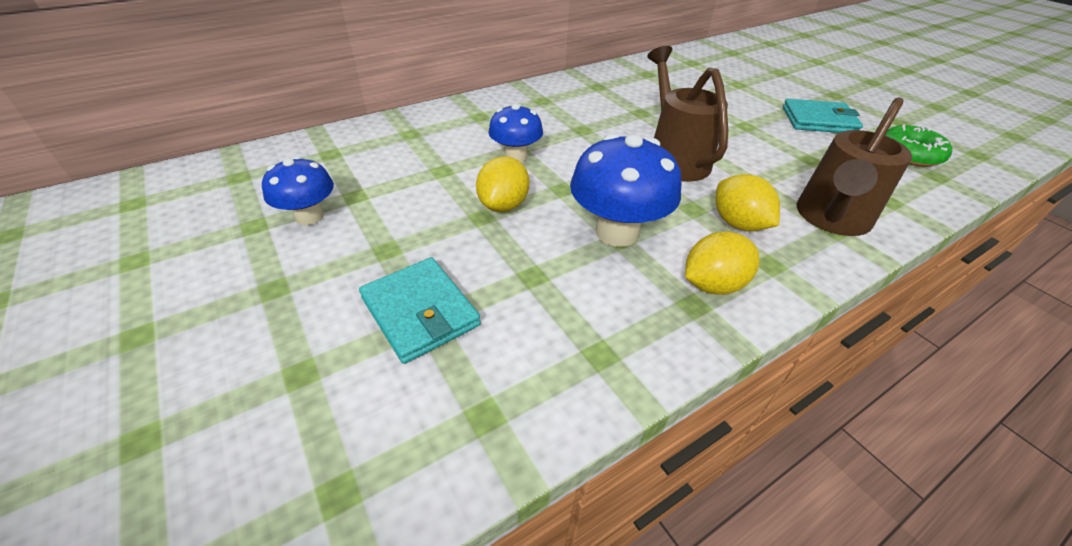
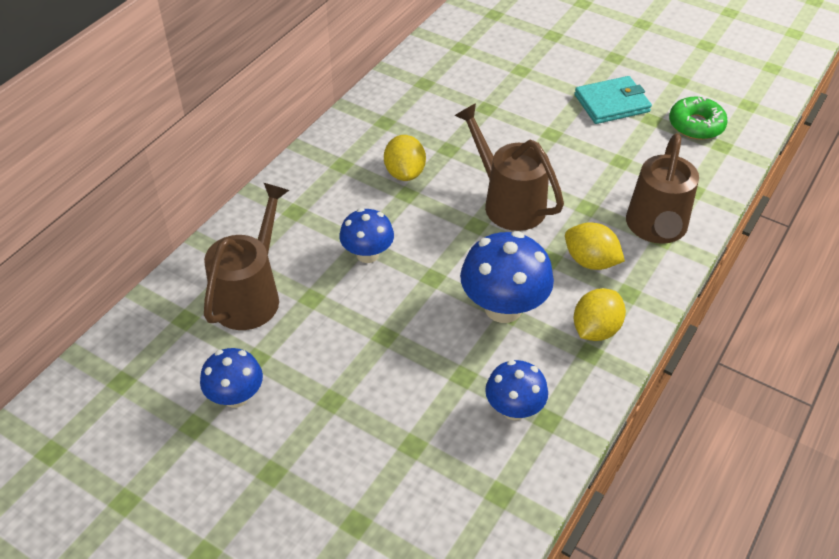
camera: 25 degrees left, 5 degrees up
turquoise wallet [359,257,481,364] -> none
yellow lemon [476,156,529,212] -> yellow lemon moved to [384,135,426,181]
none -> brown watering can [204,183,289,330]
none -> blue mushroom [485,360,548,420]

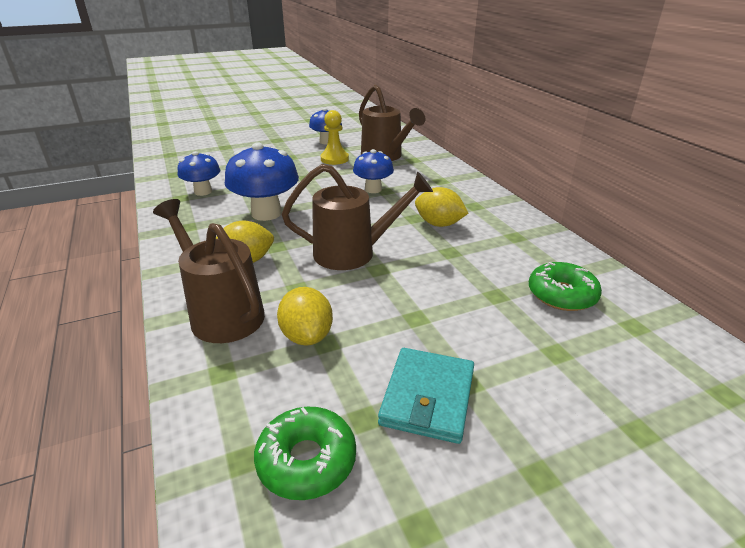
camera: 125 degrees right, 15 degrees down
yellow lemon [573,288,626,341] -> yellow lemon moved to [277,287,333,346]
none -> yellow pawn [321,110,349,165]
none -> green donut [529,262,602,311]

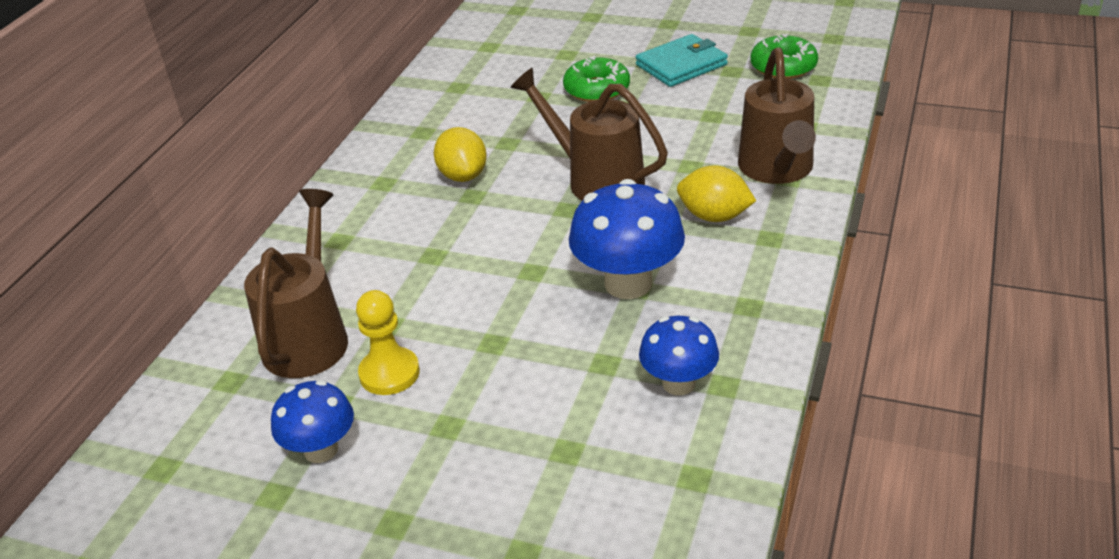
camera: 135 degrees left, 5 degrees up
yellow lemon [277,287,333,346] -> none
blue mushroom [353,149,394,193] -> none
green donut [529,262,602,311] -> green donut moved to [563,56,630,102]

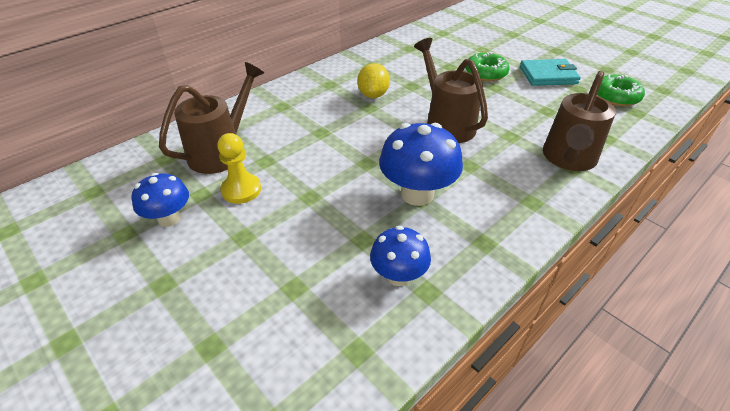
camera: 25 degrees right, 5 degrees up
yellow lemon [677,165,756,222] -> none

